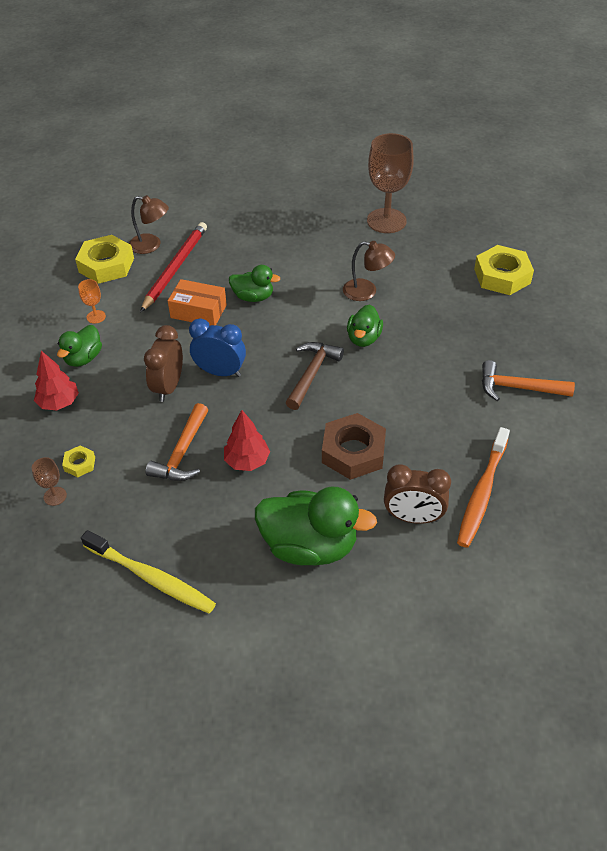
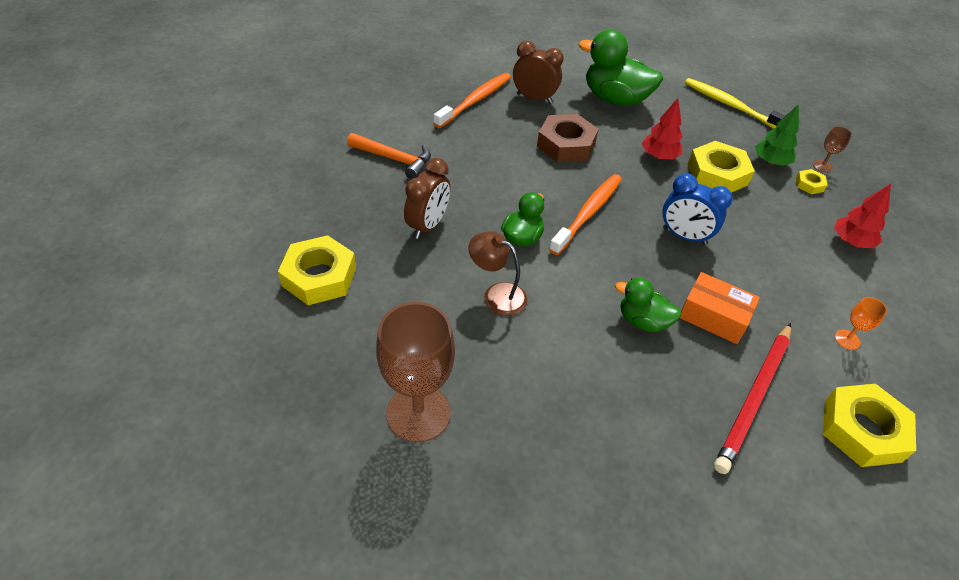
camera: 170 degrees left, 0 degrees up
green duck [57,325,102,367] -> none
brown lamp [129,195,169,254] -> none
brown clock [144,325,183,402] -> brown clock moved to [404,158,450,239]
orange hammer [146,403,208,481] -> yellow nut [688,141,755,193]
brown hammer [286,342,344,410] -> orange toothbrush [549,174,622,255]
none -> green tree [755,104,799,166]

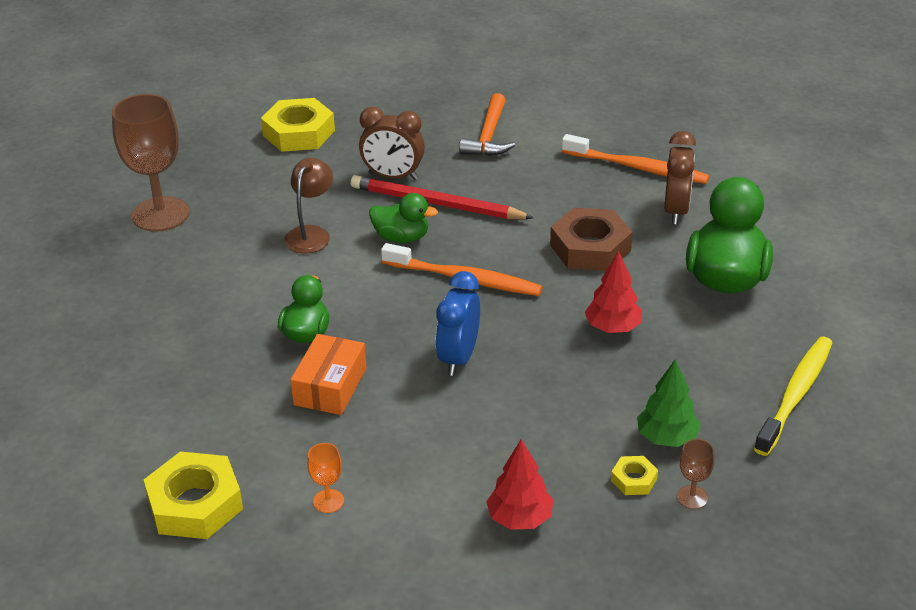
camera: 80 degrees right, 10 degrees down
yellow nut [688,141,755,193] -> none
red pencil [714,323,791,474] -> red pencil moved to [351,175,534,219]

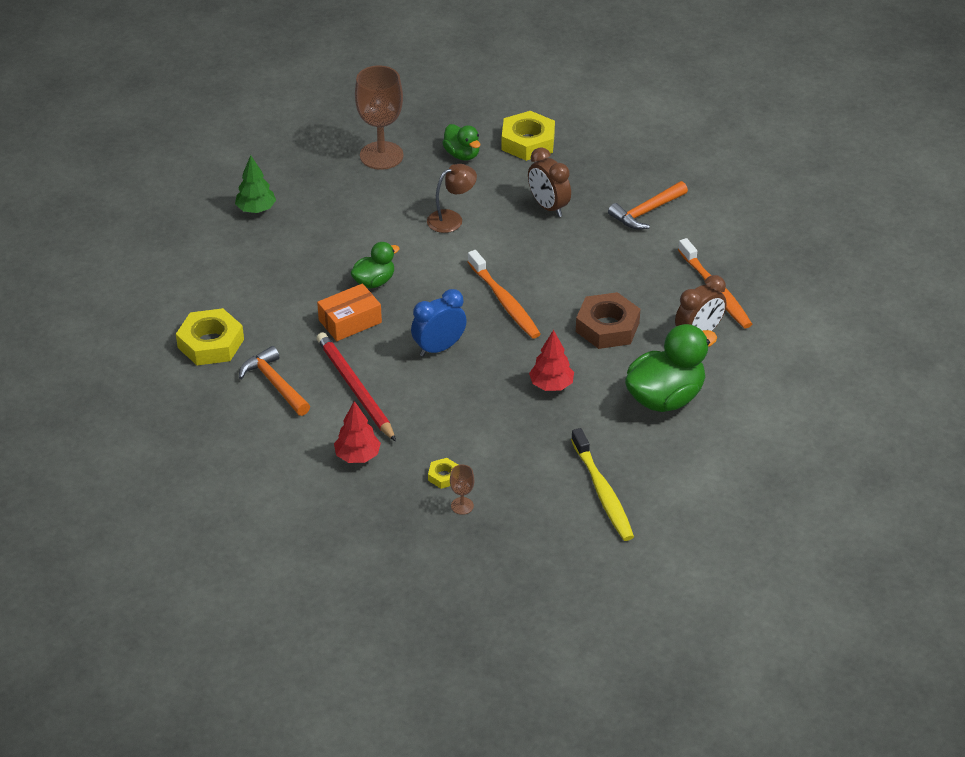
camera: 40 degrees right, 5 degrees up
orange goblet [307,443,344,513] -> orange hammer [239,346,310,416]
red pencil [351,175,534,219] -> red pencil moved to [317,332,396,442]
green duck [369,193,438,243] -> green duck moved to [442,124,480,160]
green tree [637,359,701,447] -> green tree moved to [235,155,276,213]
yellow toothbrush [754,337,833,456] -> yellow toothbrush turned 90 degrees clockwise [571,428,634,541]

